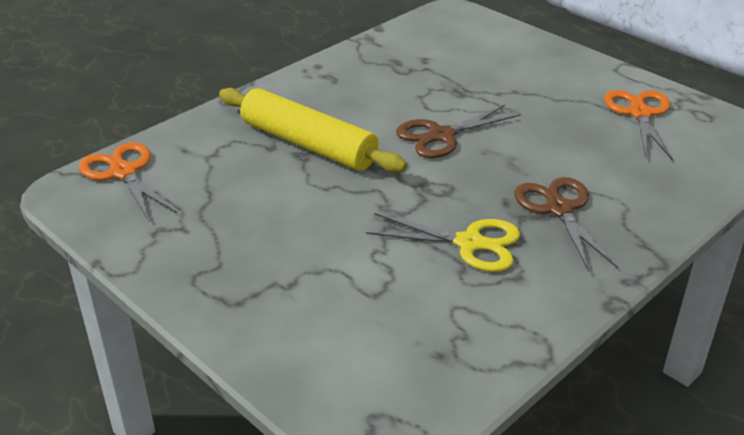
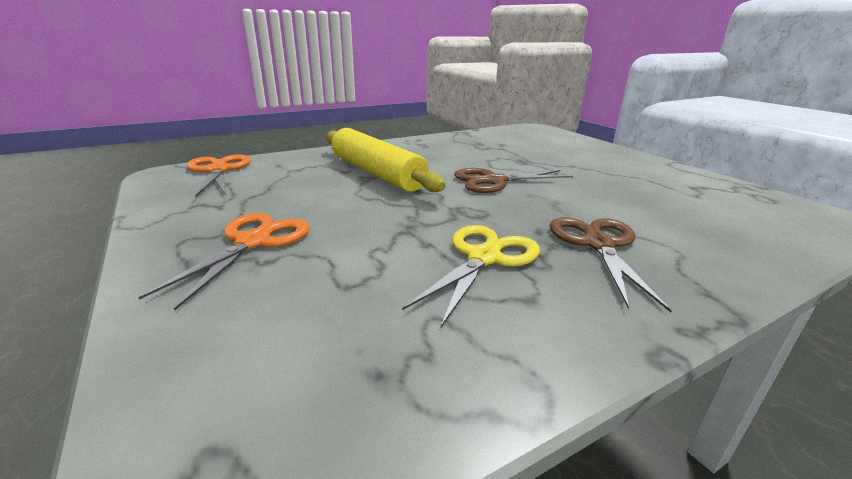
camera: 15 degrees right, 10 degrees down
yellow scissors [366,213,520,272] -> yellow scissors turned 90 degrees counterclockwise [402,225,540,327]
orange scissors [604,90,673,161] -> orange scissors moved to [138,213,310,310]

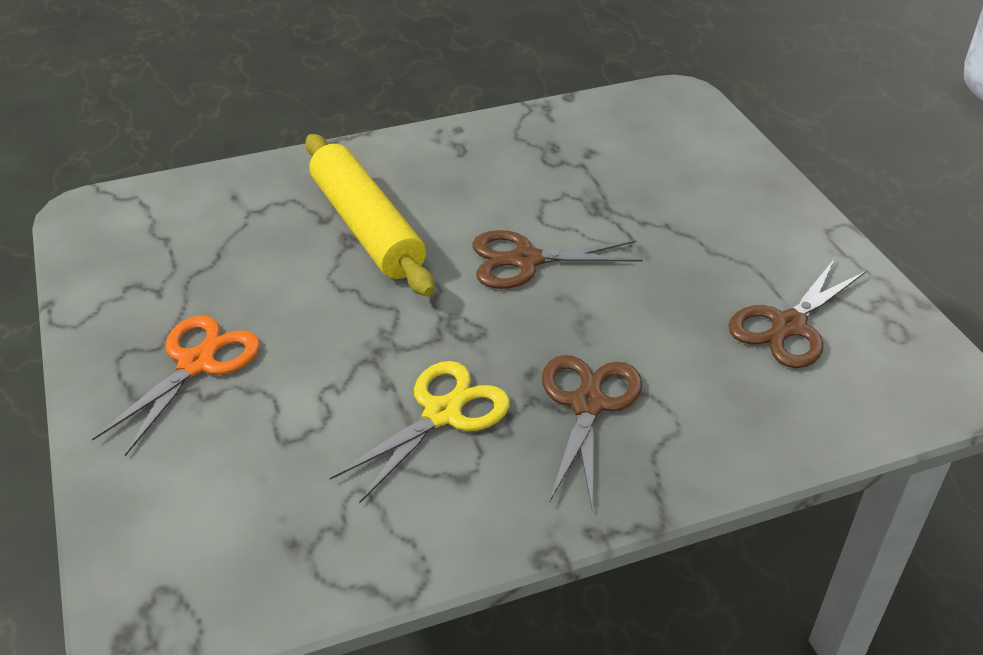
camera: 10 degrees right, 15 degrees up
orange scissors [187,154,251,197] -> none
none -> brown scissors [728,258,866,368]

